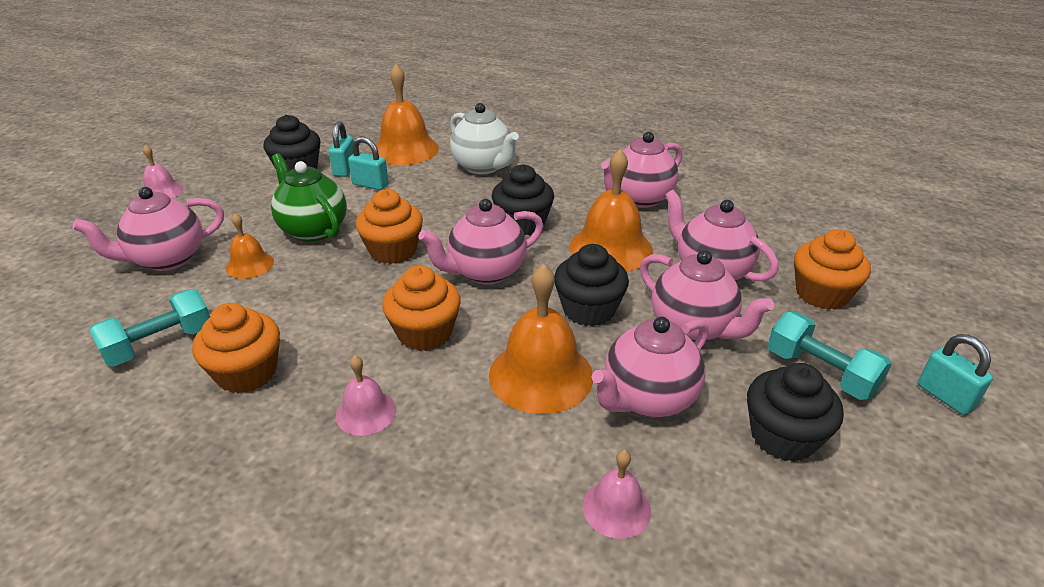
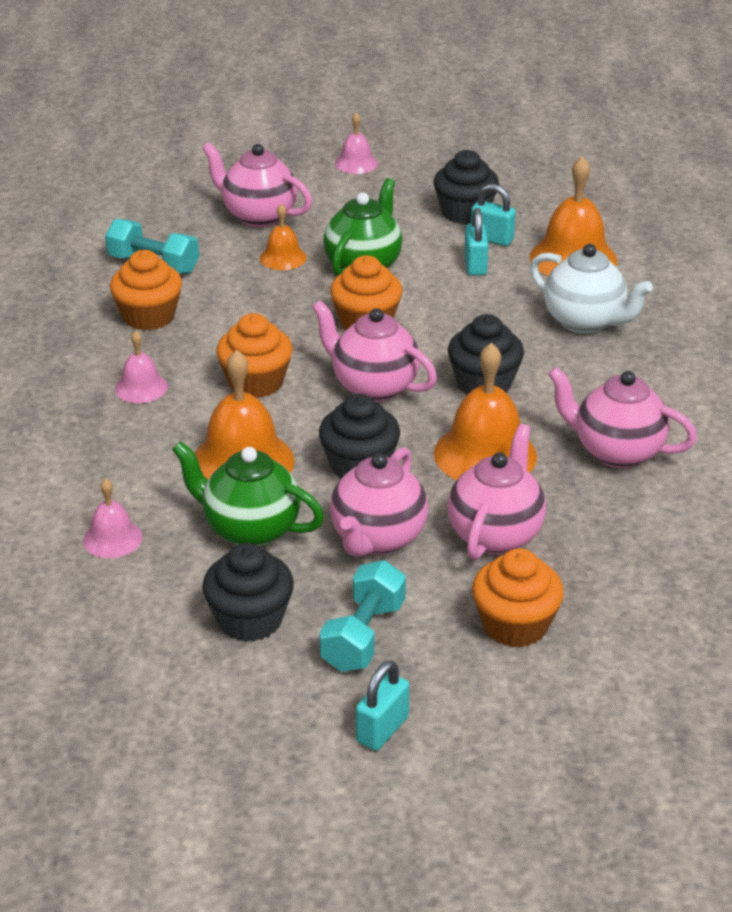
camera: 65 degrees right, 0 degrees up
turquoise padlock [329,121,354,177] -> turquoise padlock turned 45 degrees clockwise [471,184,516,246]
white teapot [450,103,519,175] -> white teapot turned 75 degrees counterclockwise [530,244,653,334]
pink teapot [592,317,709,417] -> green teapot [172,441,324,547]

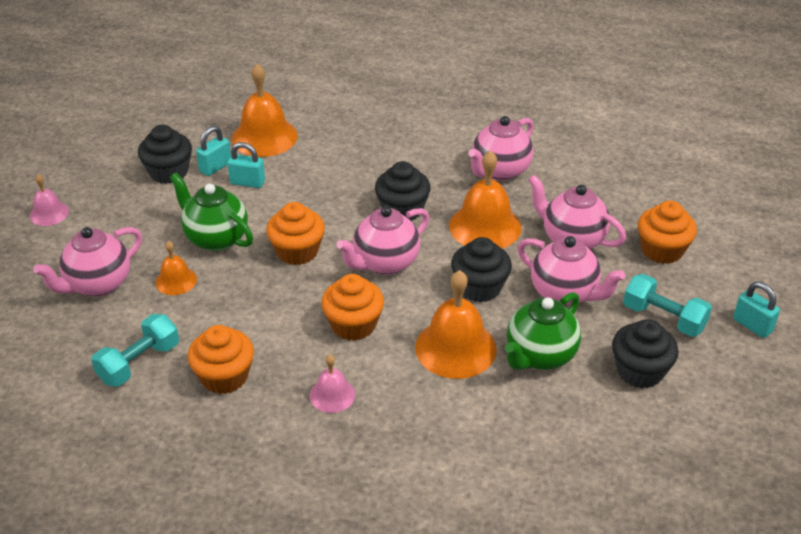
camera: 75 degrees left, 5 degrees up
pink bell [83,478,142,558] -> none
white teapot [530,244,653,334] -> none

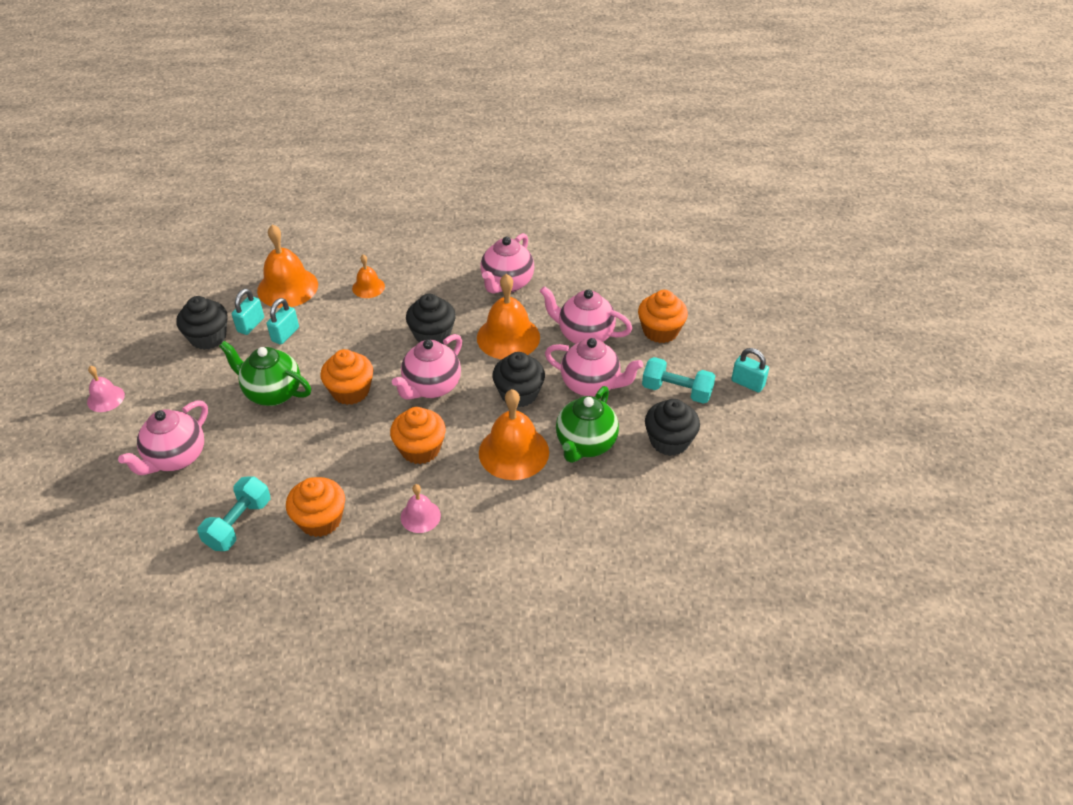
camera: 15 degrees left, 5 degrees up
orange bell [155,241,197,295] -> orange bell moved to [352,254,385,298]
turquoise padlock [227,142,265,188] -> turquoise padlock turned 60 degrees counterclockwise [267,298,299,345]

